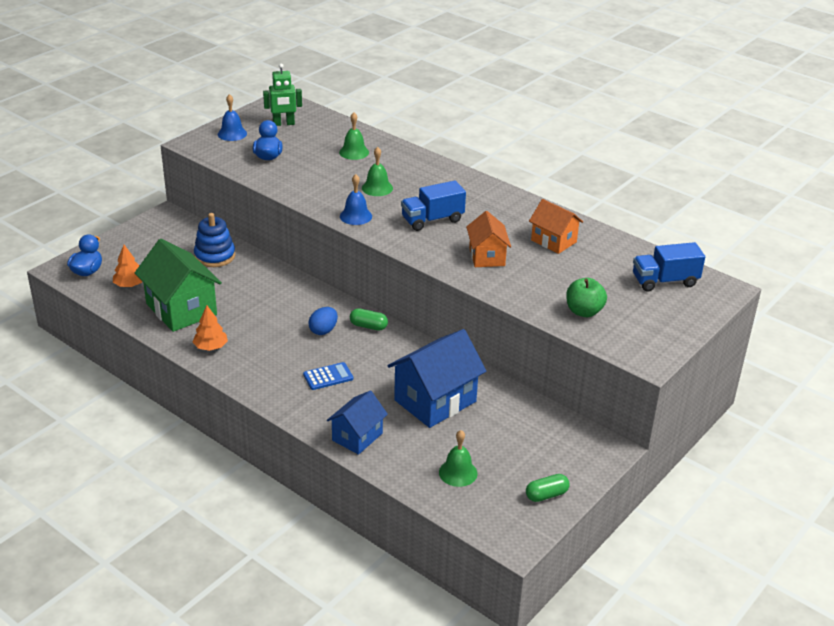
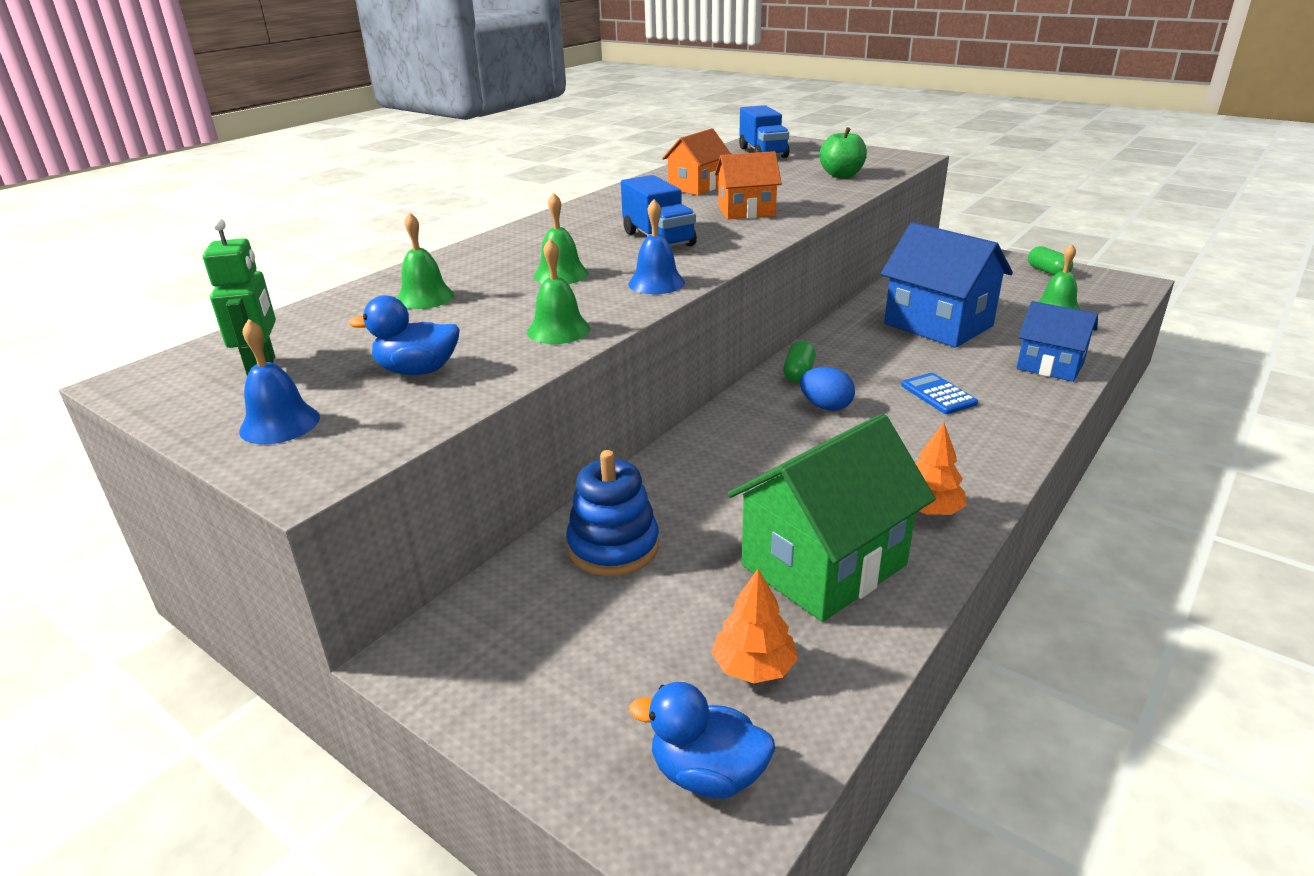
camera: 90 degrees left, 5 degrees down
none -> green bell [527,239,590,344]

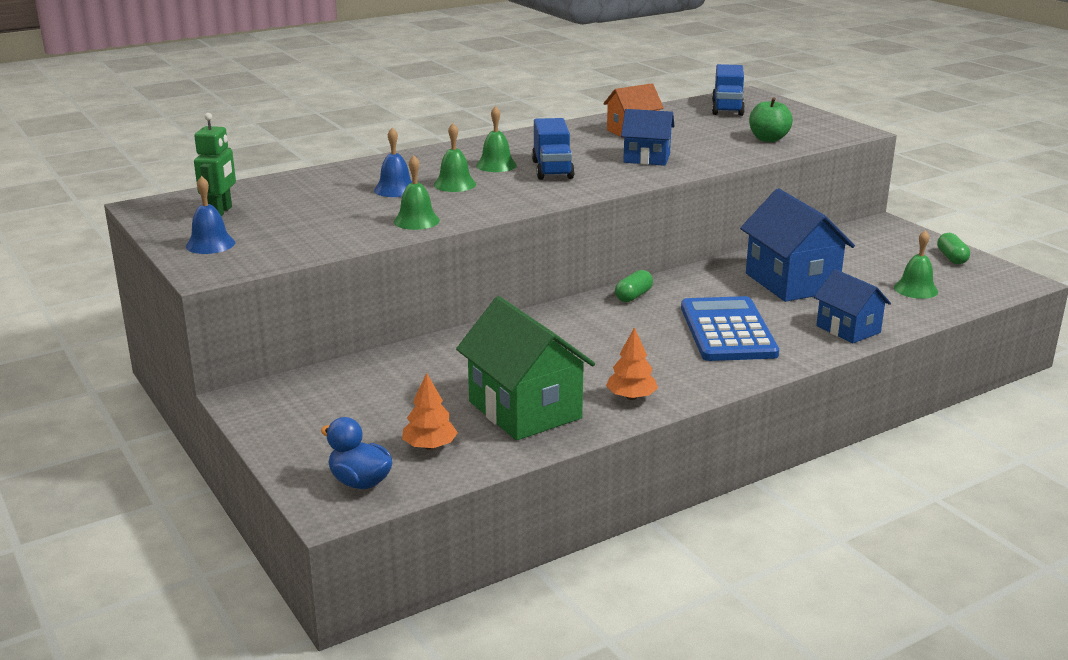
camera: 20 degrees right, 5 degrees down
blue duck [349,295,460,375] -> none
green bell [397,212,454,309] -> green bell moved to [476,106,517,172]
blue stacking toy [566,450,659,576] -> none
blue bell [628,199,685,294] -> blue bell moved to [374,127,412,197]
orange house [715,151,782,220] -> blue house [621,109,675,166]
green house [728,414,936,622] -> green house turned 75 degrees clockwise [456,296,595,440]
blue egg [800,367,855,411] -> none
blue calculator [901,373,978,414] -> blue calculator [681,296,779,361], size x2.11

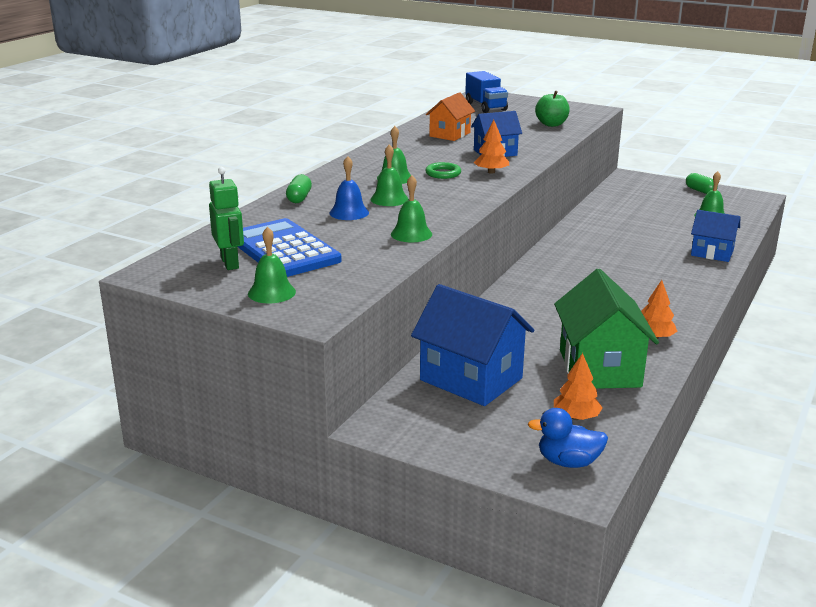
camera: 30 degrees left, 0 degrees up
blue bell [186,176,235,254] -> green bell [248,226,296,303]
green house [456,296,595,440] -> green house turned 60 degrees clockwise [554,269,659,389]
blue truck [532,118,575,180] -> green ring [425,162,461,179]
green capsule [615,270,653,302] -> green capsule moved to [286,174,312,203]
blue calculator [681,296,779,361] -> blue calculator moved to [237,218,342,277]
blue house [740,188,855,302] -> blue house moved to [411,284,534,406]
none -> orange tree [474,120,509,174]

